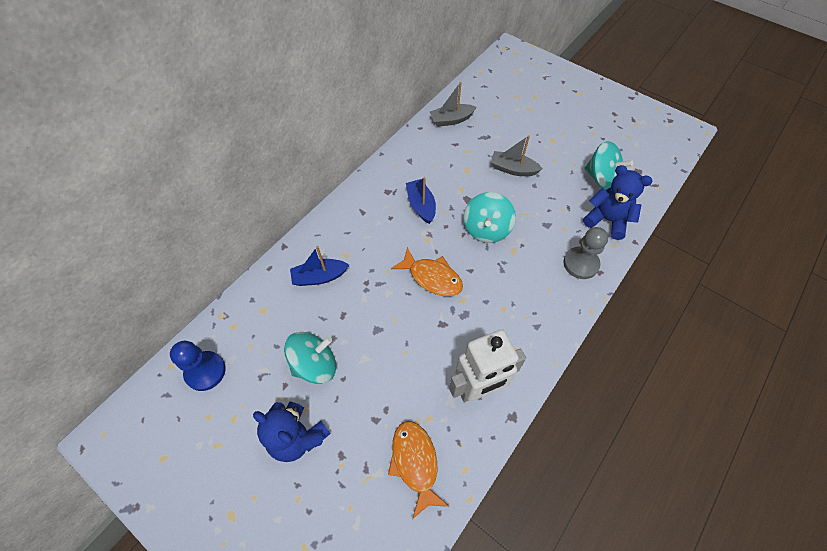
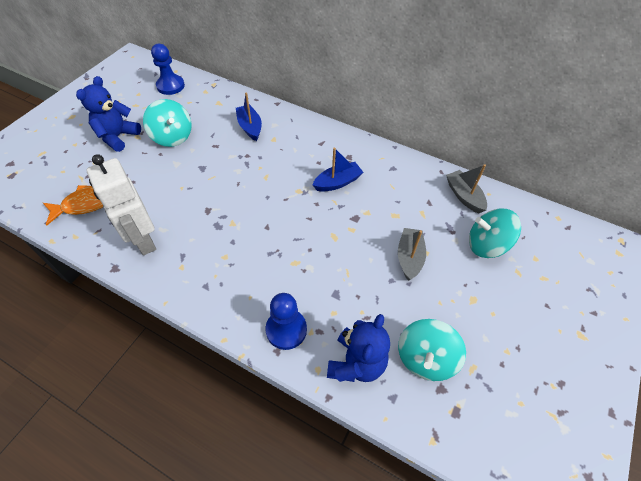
camera: 80 degrees right, 5 degrees down
orange fish [391,247,463,296] -> none
turquoise spinning top [464,192,516,243] -> turquoise spinning top moved to [469,208,521,258]
grey pawn [563,227,608,279] -> blue pawn [265,293,307,350]

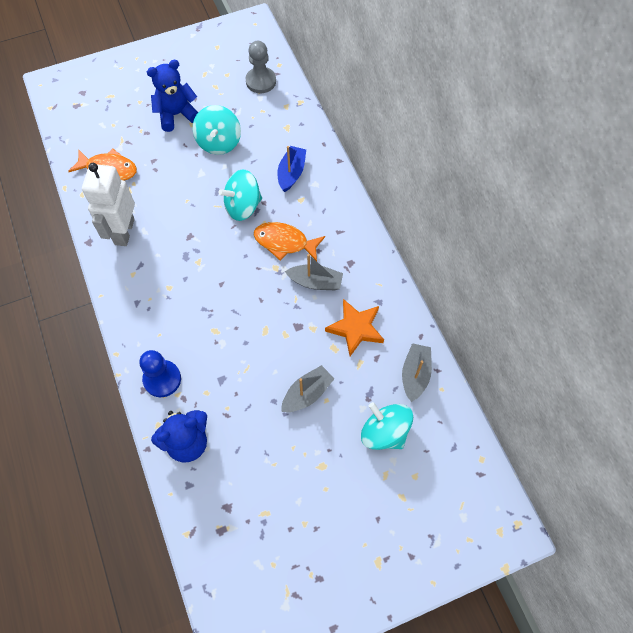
camera: 40 degrees right, 10 degrees up
blue pawn [151,44,185,95] -> grey pawn [245,41,276,93]
blue boat [313,148,363,192] -> grey boat [285,254,343,290]
turquoise spinning top [398,319,466,381] -> turquoise spinning top moved to [218,170,262,221]
none -> orange fish [254,222,325,261]
none -> orange star [325,299,384,356]

